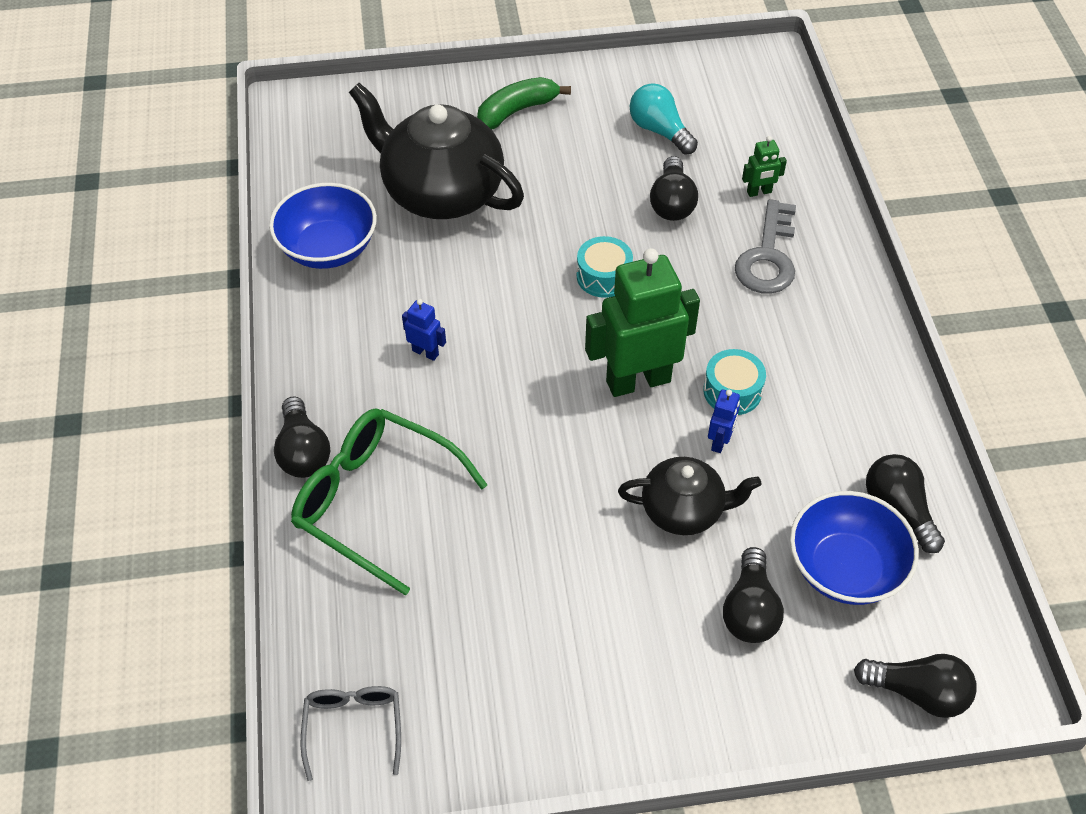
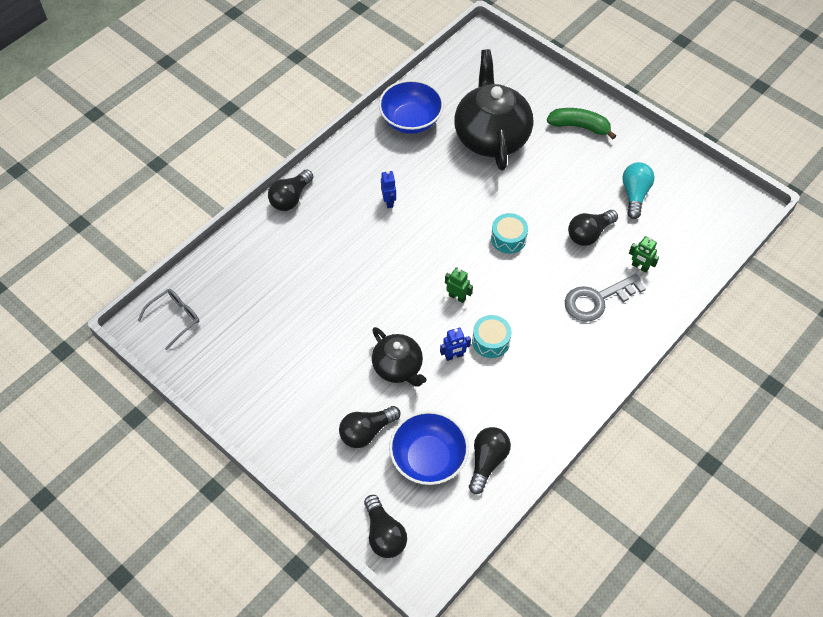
camera: 50 degrees right, 5 degrees up
green glasses [291,408,487,596] -> none
green robot [585,248,700,397] -> green robot [445,267,473,303], size x0.43

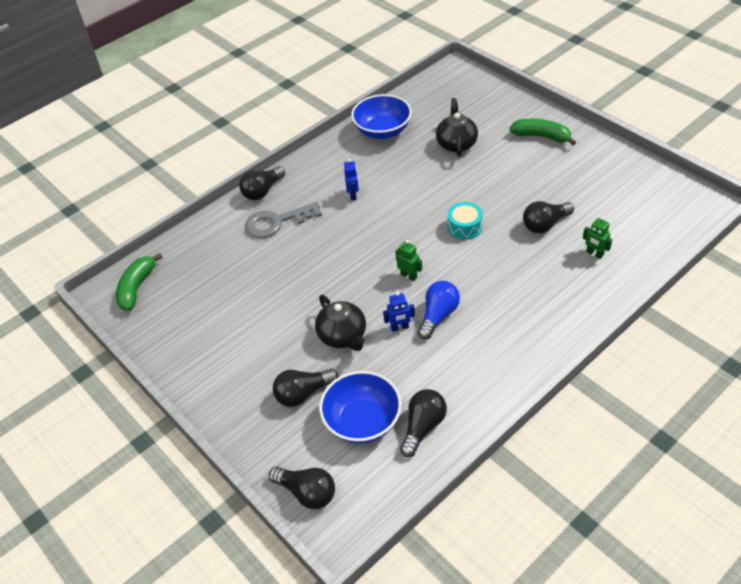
camera: 10 degrees right, 10 degrees down
grey glasses [138,289,199,350] -> green banana [116,253,163,311]
black light bulb [364,495,407,558] -> black light bulb turned 45 degrees counterclockwise [269,466,335,509]
black teapot [454,49,533,170] -> black teapot [436,98,478,156], size x0.57
turquoise drum [472,315,512,358] -> blue light bulb [418,281,460,340]
grey key [565,274,646,322] -> grey key moved to [245,202,322,238]
turquoise light bulb [622,162,655,219] -> none

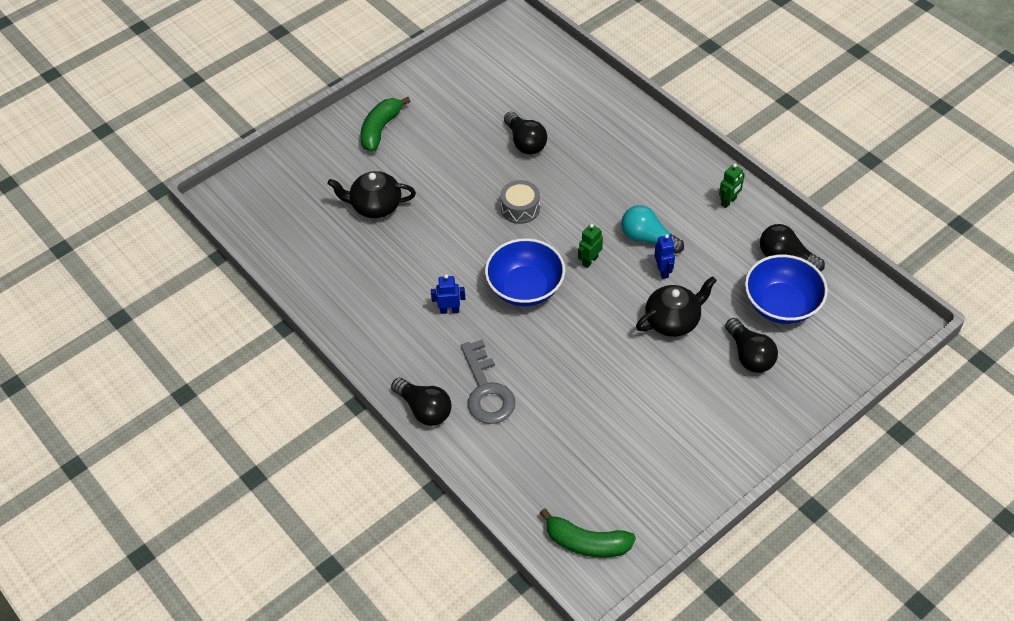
camera: 90 degrees left, 5 degrees up
black light bulb [269,466,335,509] -> none
blue bowl [351,94,412,139] -> blue bowl moved to [485,238,565,306]
blue light bulb [418,281,460,340] -> turquoise light bulb [621,205,684,254]
turquoise drum [447,202,483,240] -> grey drum [500,180,540,224]
green robot [583,216,612,259] -> green robot moved to [719,164,745,208]

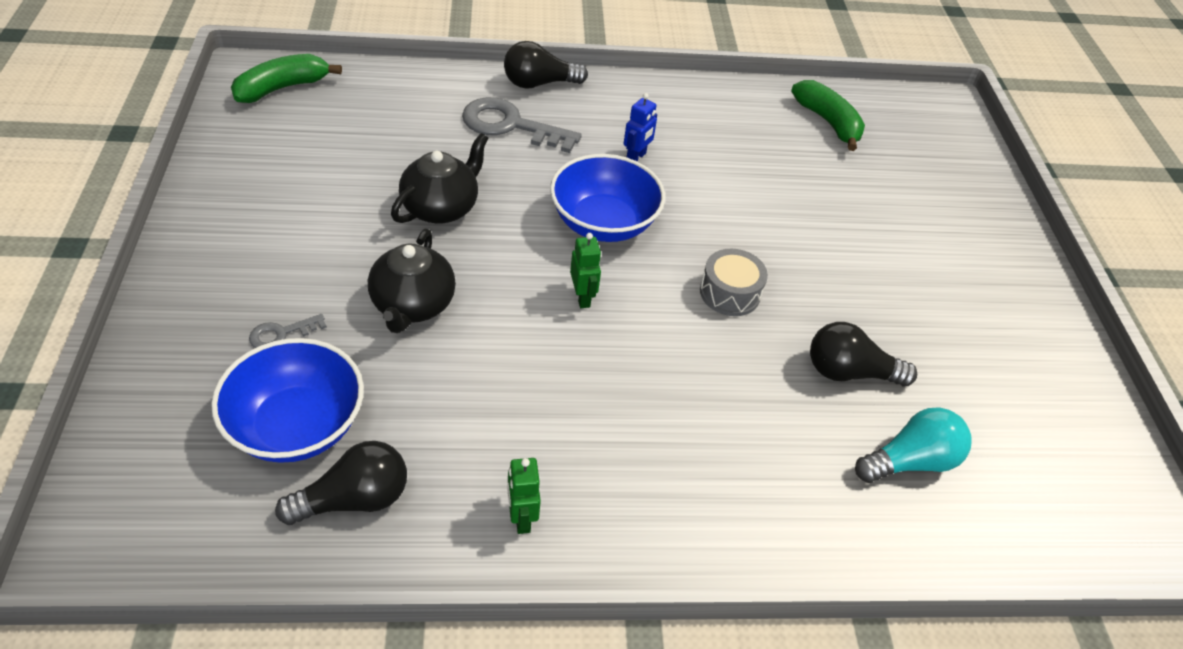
camera: 120 degrees right, 5 degrees down
black teapot [327,171,416,218] -> black teapot moved to [391,133,488,224]
green banana [360,97,411,152] -> green banana moved to [791,80,865,151]
turquoise light bulb [621,205,684,254] -> turquoise light bulb moved to [855,407,972,483]
blue robot [654,234,675,279] -> none
black light bulb [725,318,778,373] -> grey key [249,314,327,348]

